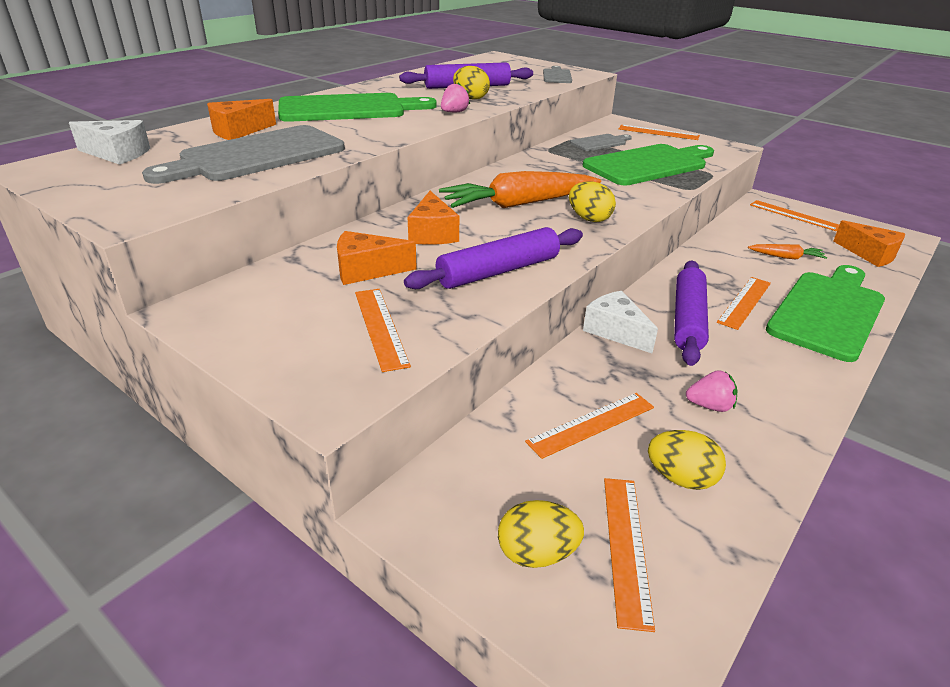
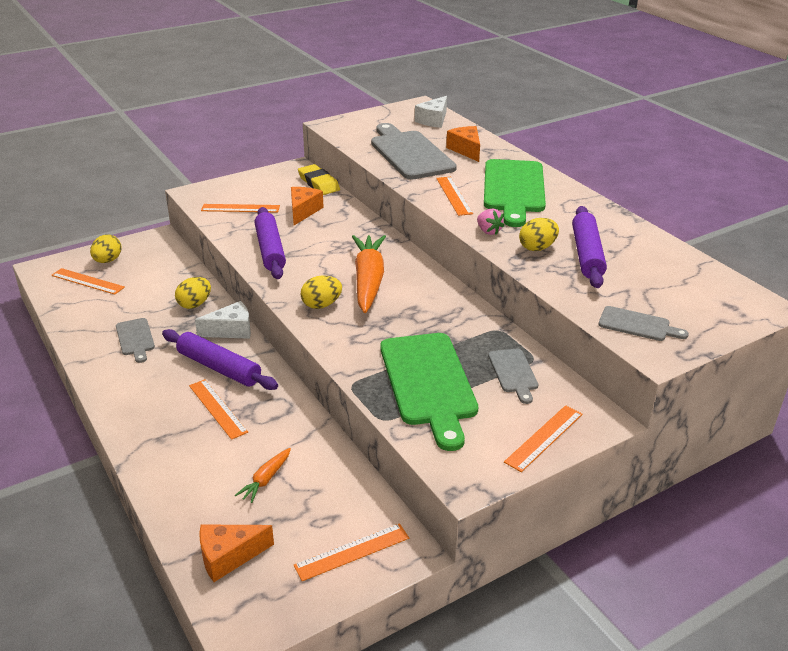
camera: 110 degrees right, 0 degrees up
orange cheese [408,191,459,245] -> none
orange ruler [525,393,654,459] -> orange ruler moved to [436,177,473,216]
yellow egg [648,430,726,490] -> yellow egg moved to [175,277,211,309]
pink strawberry [686,370,737,412] -> grey cutting board [116,318,155,363]
green cutting board [766,265,885,362] -> none
none -> yellow eraser [298,164,340,195]

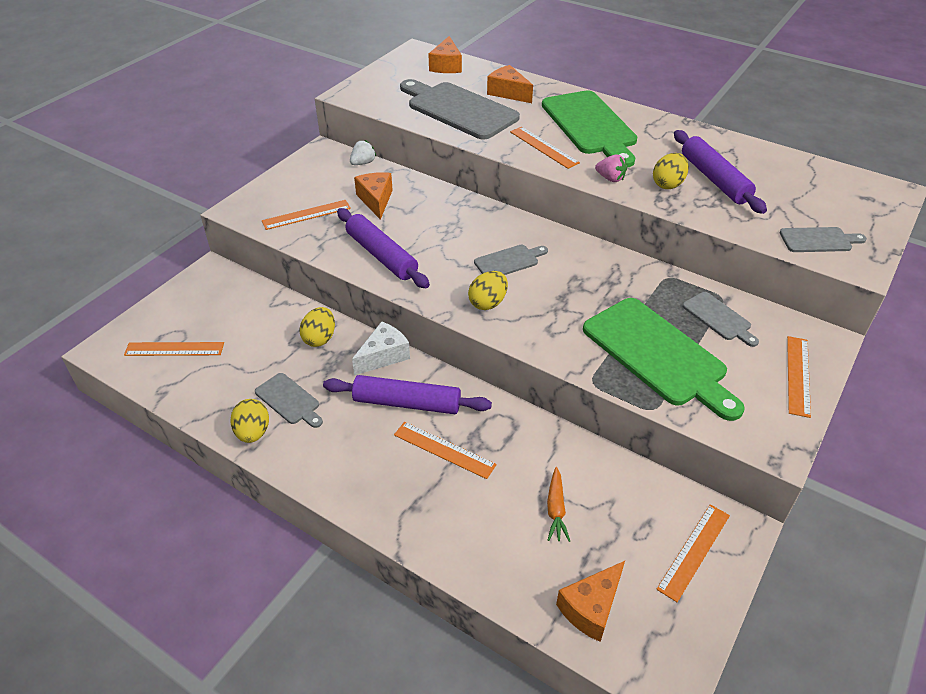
camera: 25 degrees left, 10 degrees up
yellow egg [90,234,122,263] -> yellow egg moved to [230,399,269,443]
yellow eraser [298,164,340,195] -> white strawberry [350,140,376,165]
orange carrot [352,235,386,313] -> grey cutting board [474,245,548,275]
white cheese [415,96,447,128] -> orange cheese [429,36,462,73]

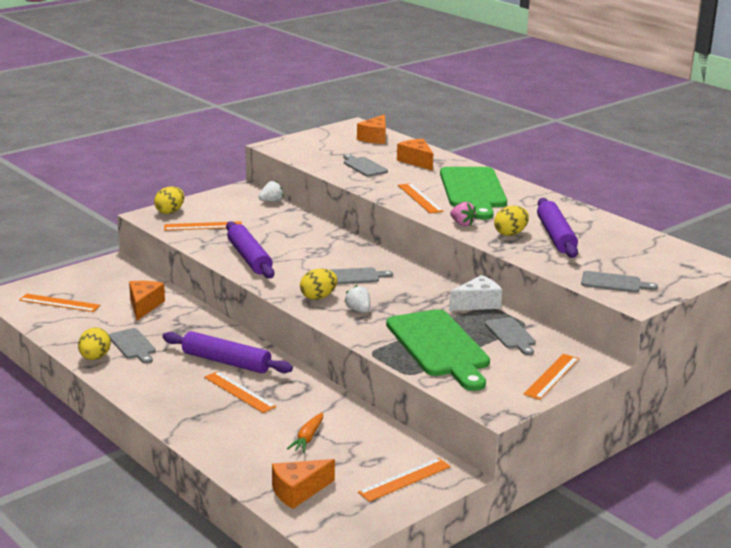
camera: 15 degrees right, 20 degrees down
yellow egg [299,307,335,347] -> yellow egg moved to [154,186,184,214]
white cheese [352,321,410,375] -> white cheese moved to [449,275,502,311]
orange cheese [354,172,393,220] -> orange cheese moved to [129,281,165,320]
grey cutting board [400,79,520,140] -> grey cutting board [343,154,388,177], size x0.49
none -> white strawberry [344,285,370,313]

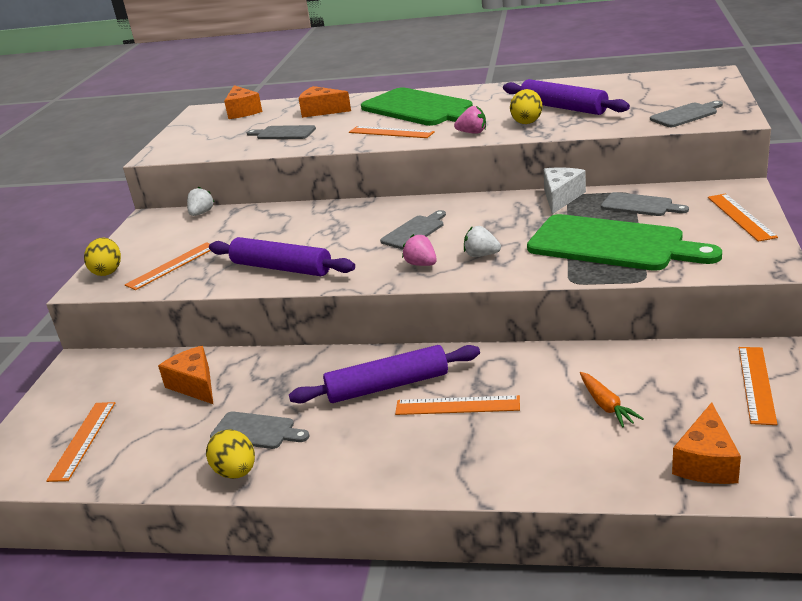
camera: 35 degrees left, 5 degrees up
orange ruler [19,294,100,312] -> orange ruler turned 60 degrees counterclockwise [46,402,115,482]
yellow egg [300,268,337,300] -> pink strawberry [402,234,437,266]

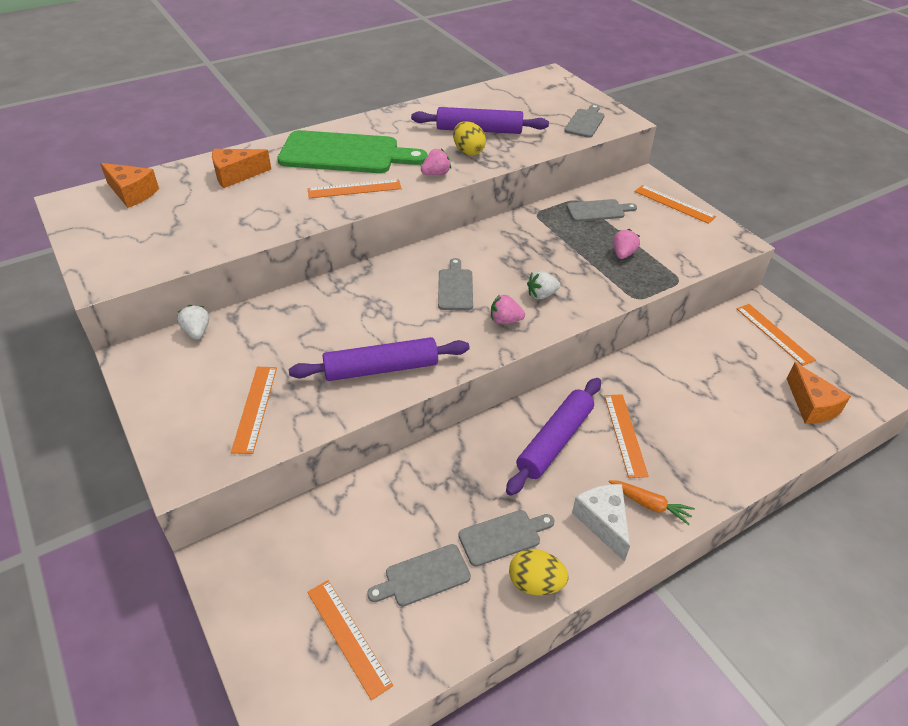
camera: 45 degrees left, 15 degrees up
yellow egg [84,238,121,276] -> none
orange cheese [158,346,213,404] -> none
grey cutting board [247,125,316,139] -> grey cutting board moved to [367,544,471,606]
orange ruler [395,395,520,415] -> orange ruler turned 60 degrees counterclockwise [604,394,649,478]
green cutting board [527,214,722,271] -> pink strawberry [613,229,640,259]
white cheese [543,167,586,214] -> white cheese moved to [572,484,630,562]
orange carrot [580,372,644,428] -> orange carrot moved to [609,480,695,525]

